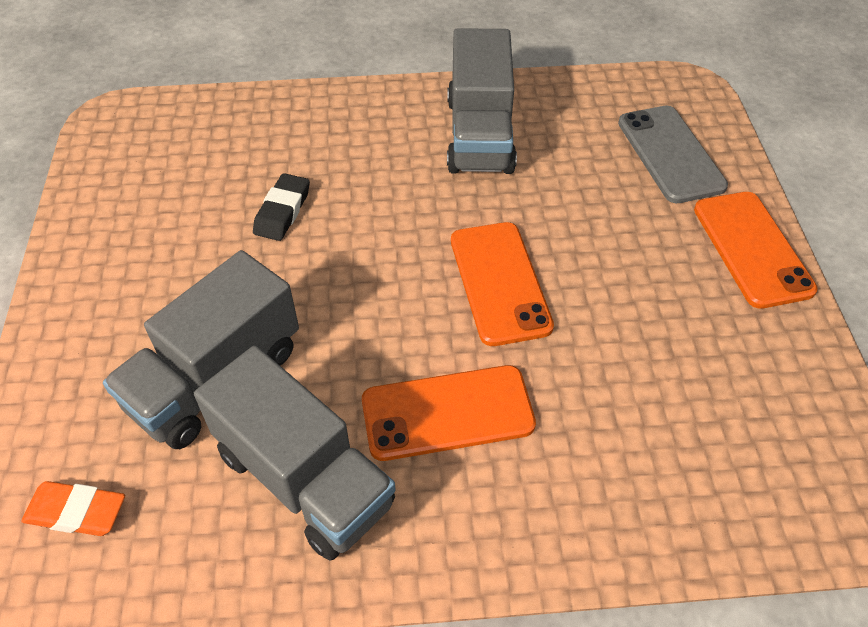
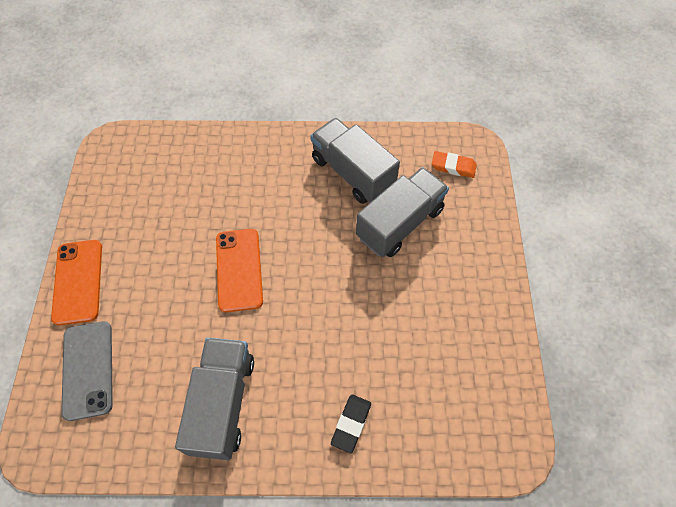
camera: 175 degrees left, 10 degrees up
black eraser [253,173,310,241] -> black eraser moved to [331,395,371,453]
orange phone [362,365,536,461] -> none

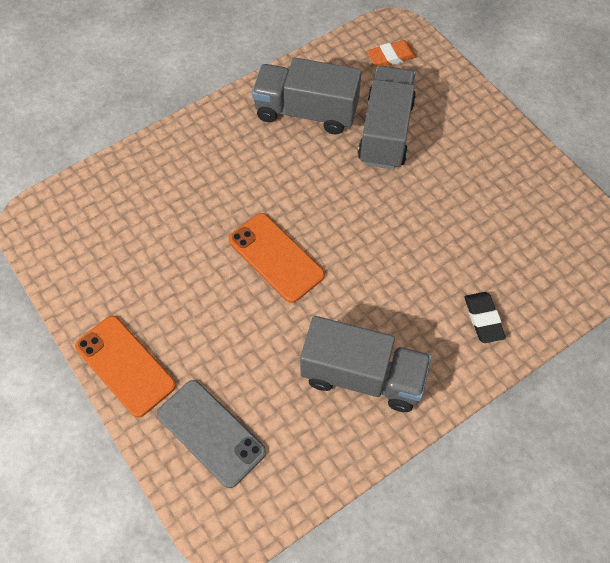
camera: 35 degrees left, 0 degrees up
grey truck [175,338,254,460] -> grey truck turned 135 degrees clockwise [300,316,431,412]

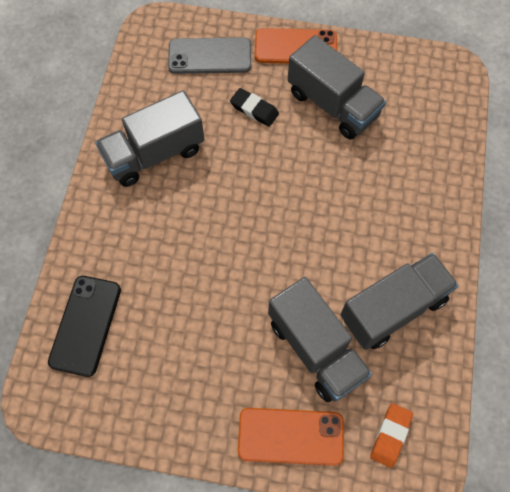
camera: 135 degrees right, 5 degrees up
orange phone [229,213,325,303] -> orange phone moved to [238,408,344,466]
black eraser [464,292,506,343] -> black eraser moved to [230,88,279,127]
none -> black phone [48,276,121,377]
none -> grey truck [288,35,386,139]

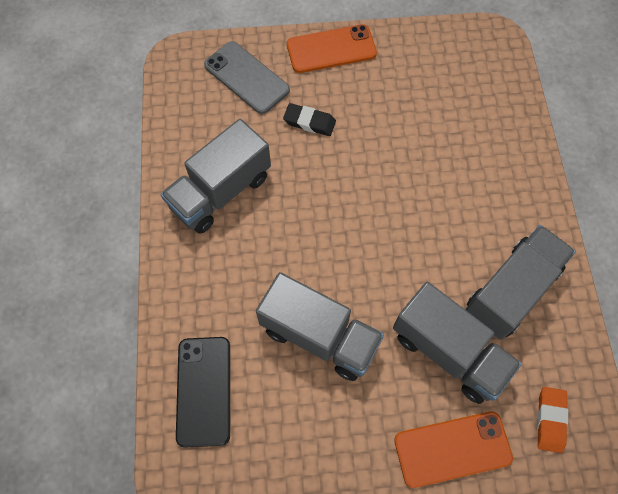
camera: 15 degrees left, 0 degrees up
grey phone [168,37,251,74] -> grey phone turned 60 degrees clockwise [204,41,290,114]
grey truck [288,35,386,139] -> grey truck moved to [256,272,384,381]

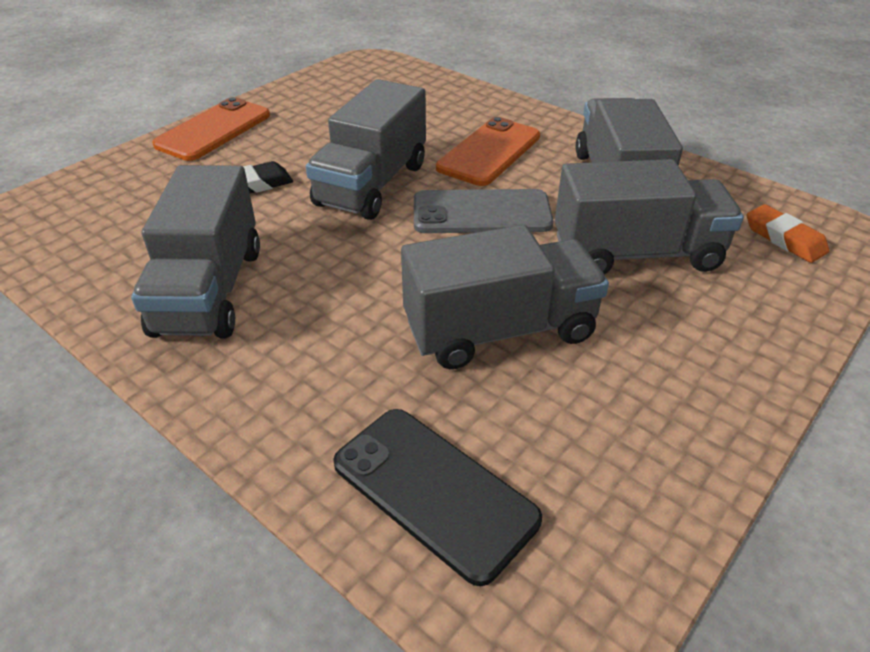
camera: 45 degrees left, 25 degrees down
grey phone [204,41,290,114] -> grey phone moved to [414,189,554,233]
orange phone [394,411,513,488] -> orange phone moved to [436,117,540,186]
none -> grey truck [306,79,426,220]

